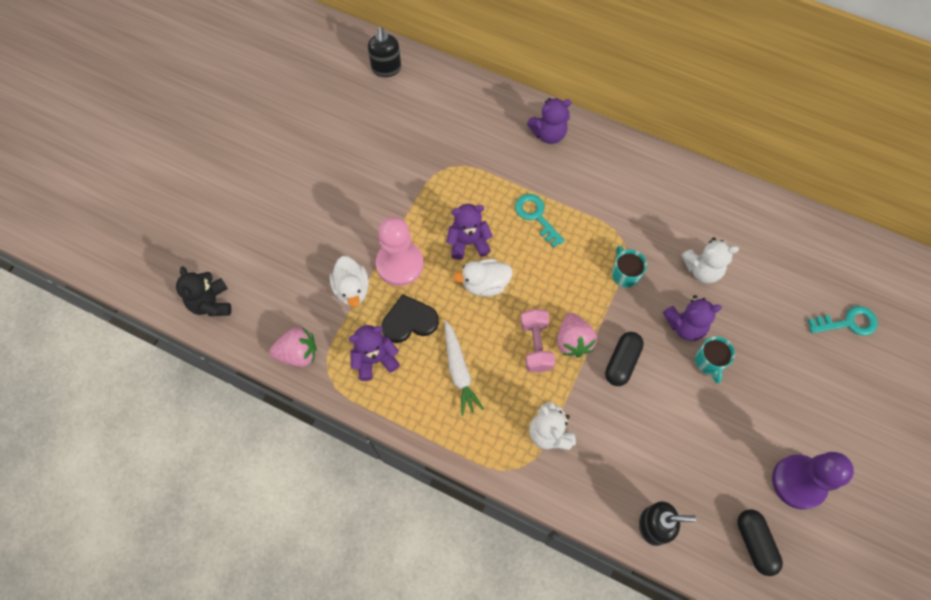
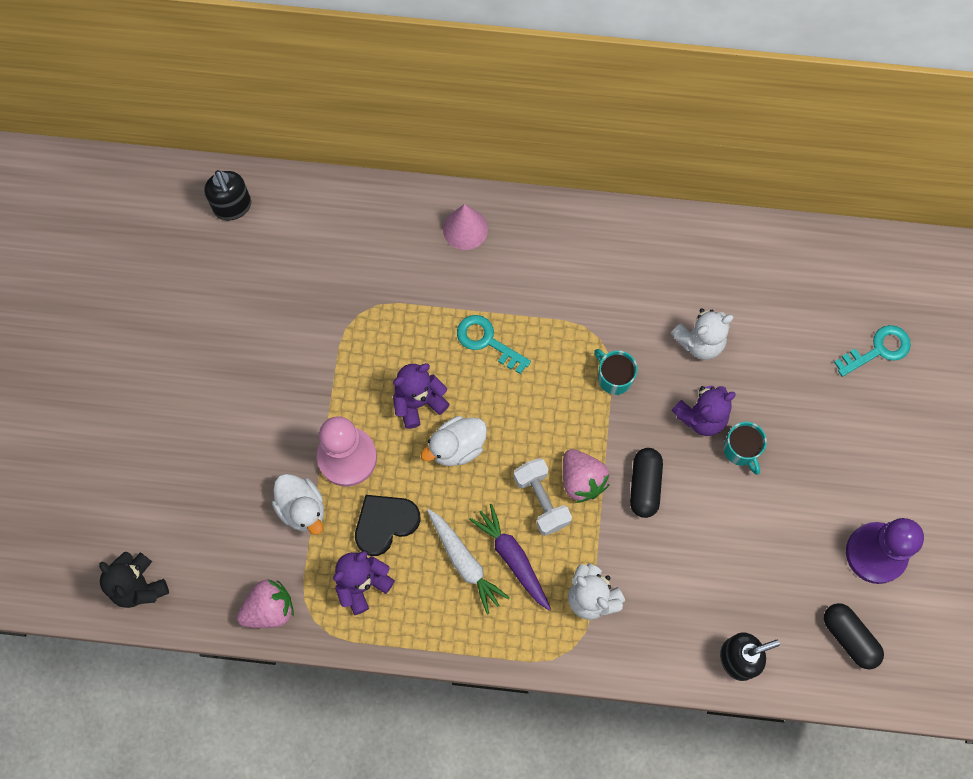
camera: 20 degrees left, 5 degrees up
pink dumbbell [520,309,556,373] -> white dumbbell [514,458,572,536]
purple teddy bear [527,98,572,144] -> pink cone [443,204,488,250]
none -> purple carrot [469,504,551,611]

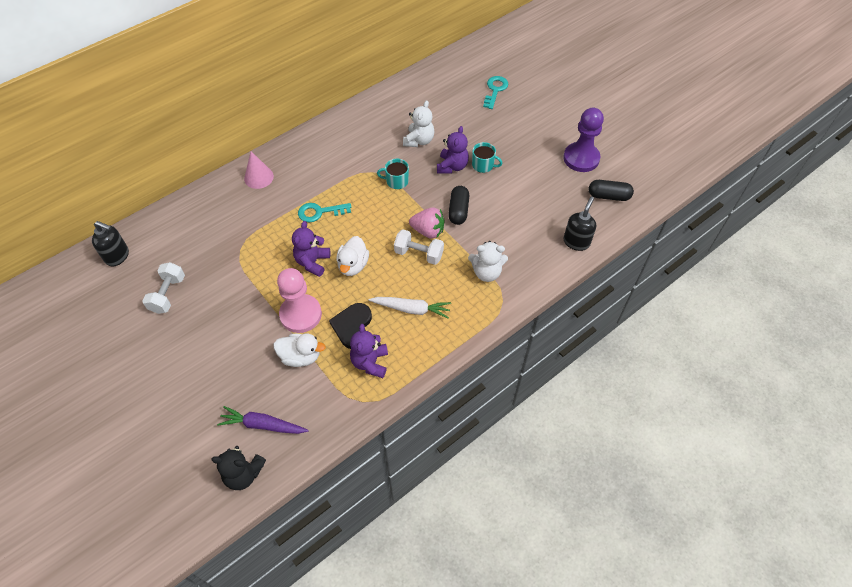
camera: 45 degrees left, 15 degrees down
pink strawberry [237,580,294,628] -> none
purple carrot [469,504,551,611] -> purple carrot moved to [217,406,309,434]
black capsule [630,448,663,518] -> black capsule turned 45 degrees clockwise [448,186,469,225]
none -> white dumbbell [142,262,185,314]

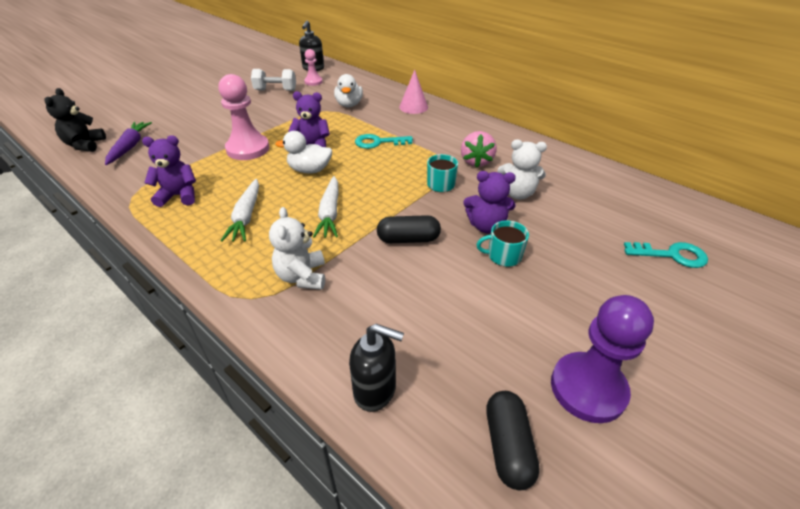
camera: 80 degrees right, 15 degrees down
white duck [274,334,326,367] -> white duck moved to [334,74,363,107]
turquoise key [298,203,351,223] -> turquoise key turned 75 degrees counterclockwise [355,134,413,149]
black heart [329,303,372,349] -> none
white dumbbell [394,229,444,265] -> white carrot [313,176,339,238]
pink strawberry [409,207,444,239] -> pink strawberry moved to [461,131,497,167]
turquoise mug [472,142,503,173] -> turquoise mug turned 75 degrees clockwise [476,220,529,267]
none -> pink pawn [304,49,323,86]

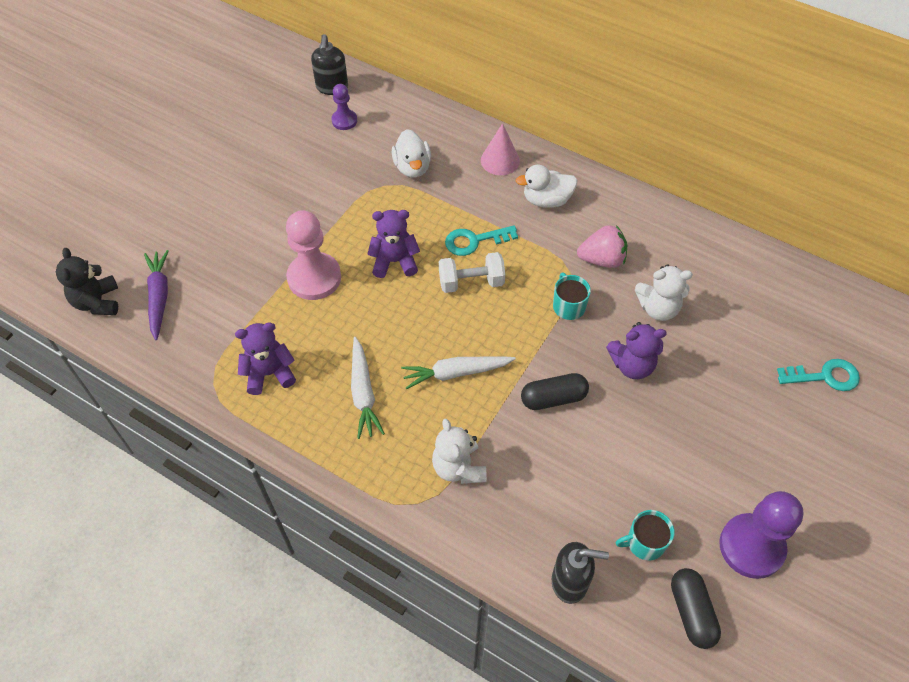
camera: 10 degrees left, 15 degrees up
white dumbbell [251,69,296,91] -> white dumbbell moved to [439,252,505,293]
white duck [275,131,332,174] -> white duck moved to [516,165,578,208]
pink pawn [304,49,323,86] -> purple pawn [331,84,357,130]
white carrot [313,176,339,238] -> white carrot turned 90 degrees clockwise [401,356,516,389]
pink strawberry [461,131,497,167] -> pink strawberry turned 90 degrees counterclockwise [577,225,627,268]
turquoise mug [476,220,529,267] -> turquoise mug moved to [616,510,674,561]

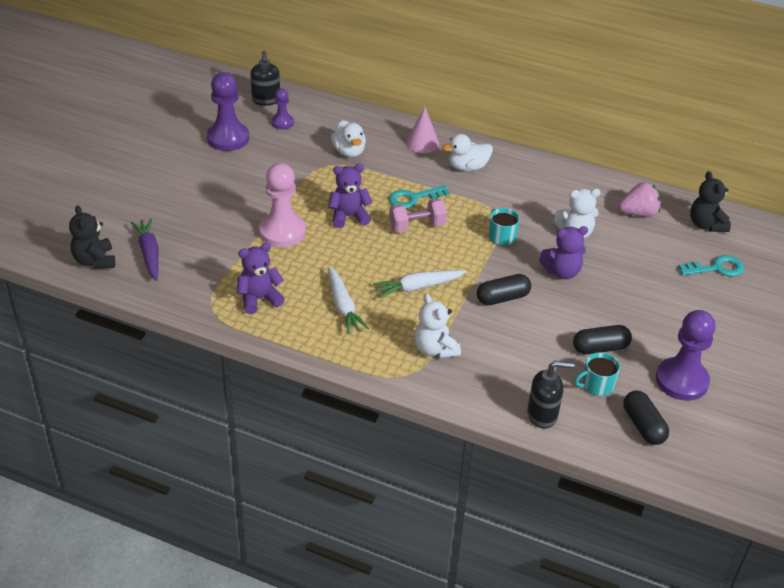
camera: 10 degrees left, 15 degrees down
white dumbbell [439,252,505,293] -> pink dumbbell [389,198,447,232]
pink strawberry [577,225,627,268] -> pink strawberry moved to [619,182,661,217]
none -> purple pawn [206,72,249,151]
none -> black capsule [573,325,632,354]
none -> black teddy bear [690,171,731,232]

